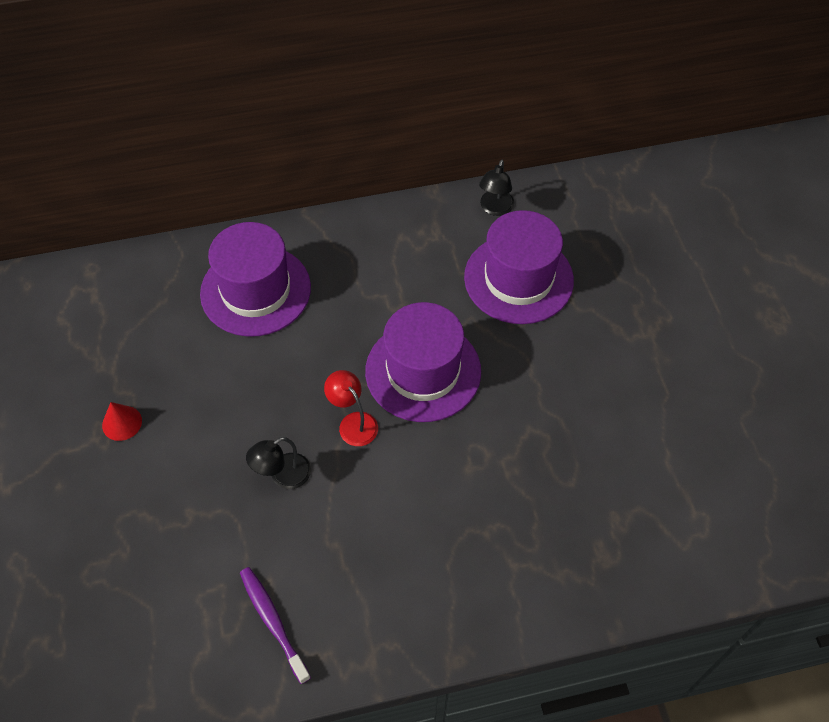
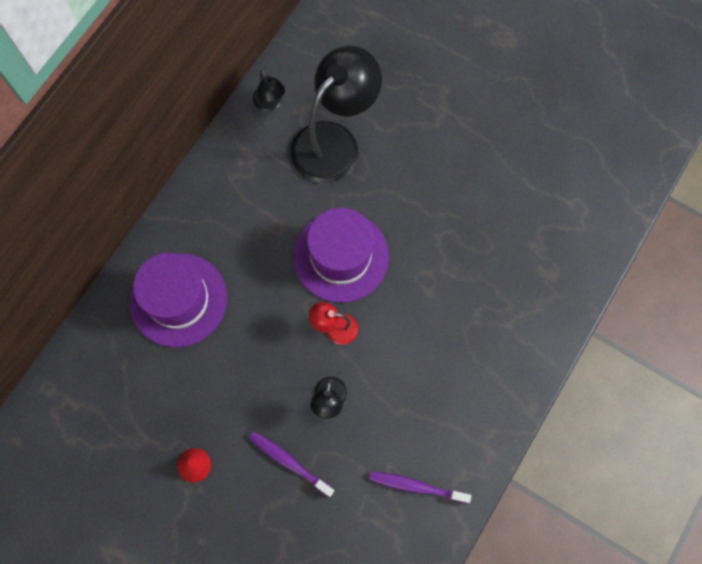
camera: 45 degrees left, 15 degrees up
purple hat [464,210,574,324] -> black lamp [291,46,382,184]
none -> purple toothbrush [249,431,334,497]

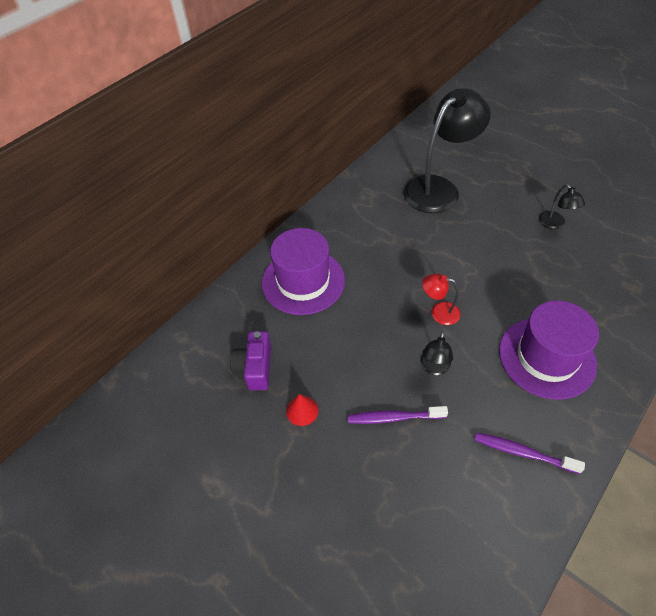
camera: 10 degrees right, 20 degrees down
purple toothbrush [249,431,334,497] -> purple toothbrush turned 45 degrees counterclockwise [348,406,448,424]
black lamp [253,70,285,112] -> black lamp moved to [539,184,585,229]
purple hat [293,208,389,303] -> purple hat moved to [499,300,599,400]
none -> purple camera [230,331,271,390]

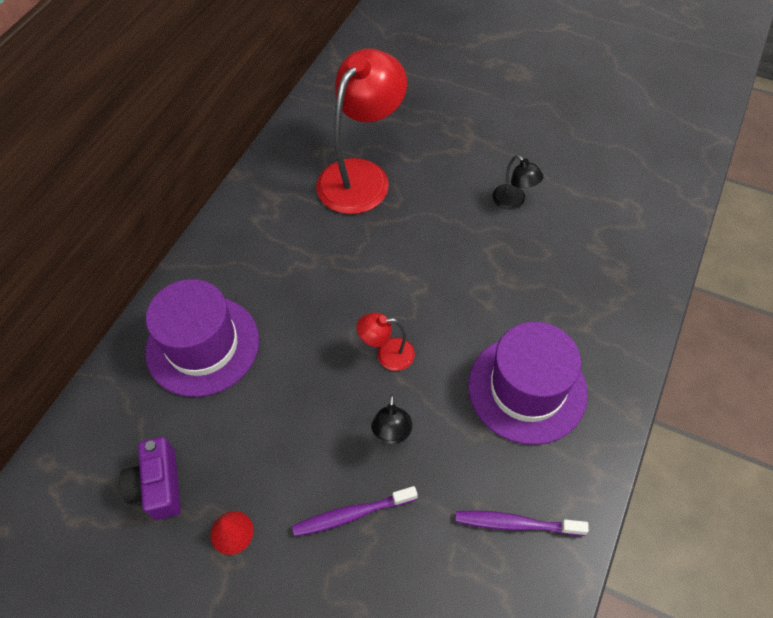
camera: 15 degrees left, 5 degrees up
black lamp [404,88,491,213] -> red lamp [316,49,407,214]

